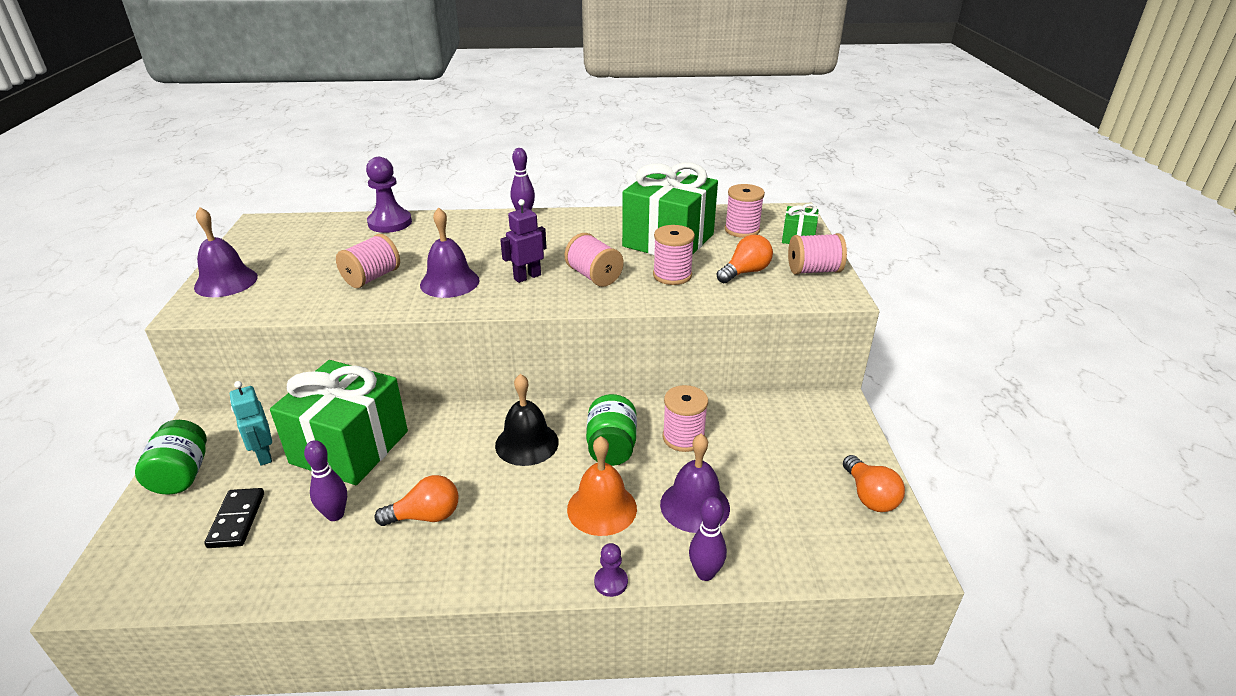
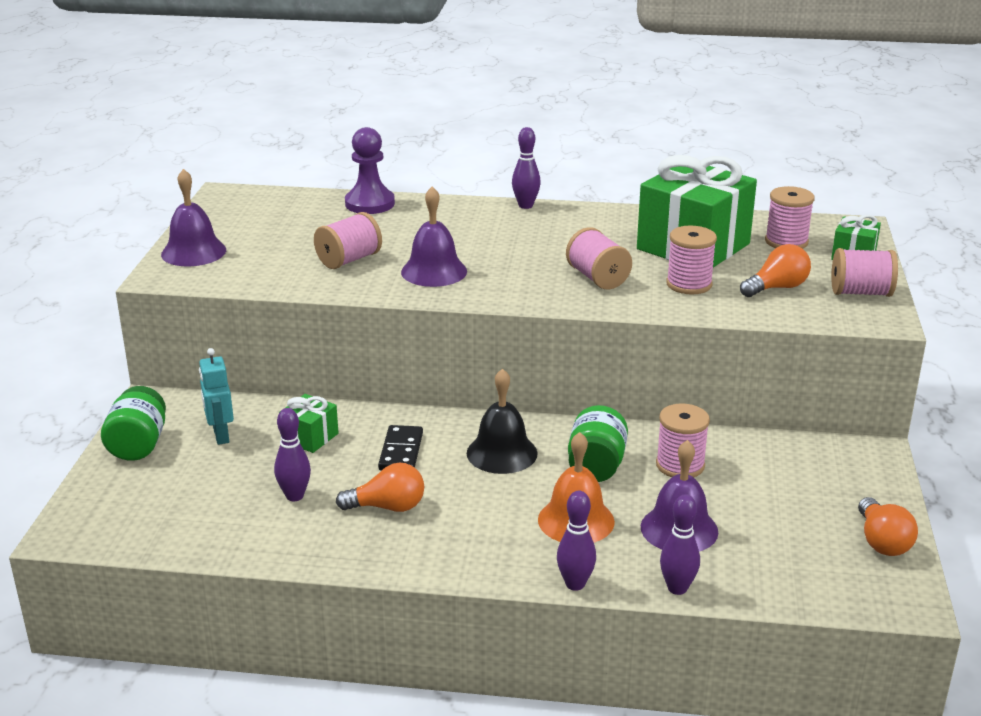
camera: 10 degrees right, 5 degrees down
black domino [204,488,264,548] -> black domino moved to [378,425,423,471]
green gift [270,360,408,485] -> green gift [279,394,338,453], size x0.45
purple robot [500,199,547,283] -> none
purple pawn [594,543,628,597] -> purple bowling pin [557,491,596,591]

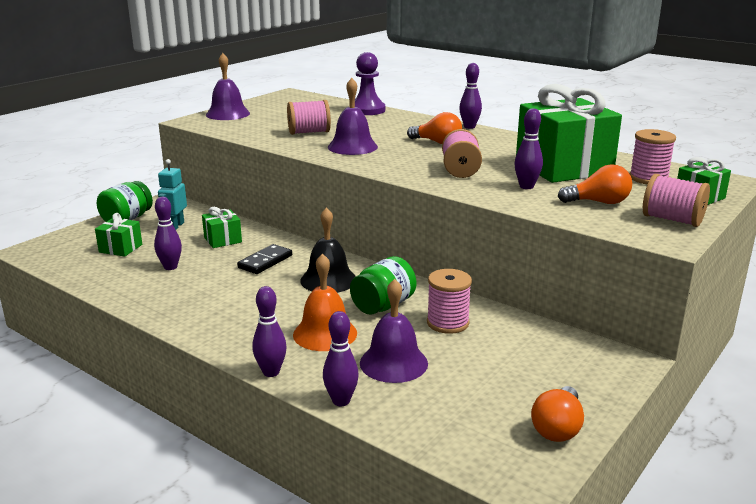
camera: 30 degrees right, 5 degrees down
orange light bulb [336,463,424,512] -> orange light bulb moved to [407,112,462,144]
pink spool [666,226,717,295] -> purple bowling pin [514,108,543,189]
none -> green gift [95,213,142,257]

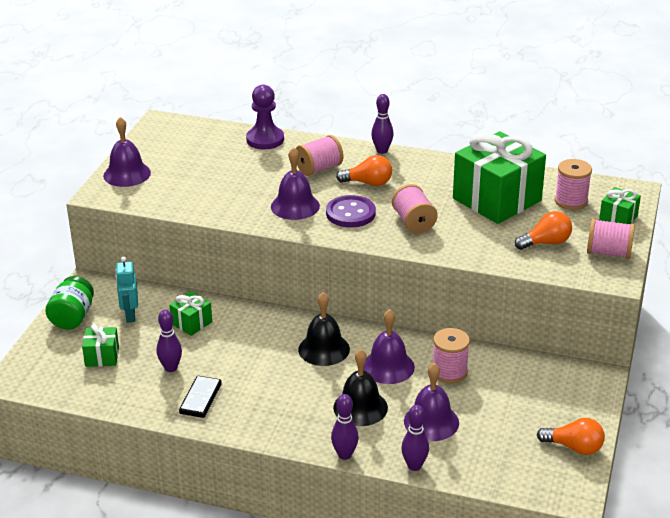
camera: 20 degrees left, 10 degrees up
black domino [237,244,292,274] -> black domino moved to [179,376,222,418]
pink spool [287,100,331,135] -> pink spool moved to [296,135,343,176]
orange bell [293,253,357,351] -> black bell [333,349,388,426]
green jar [350,256,416,315] -> purple bell [363,309,415,384]
purple bowling pin [514,108,543,189] -> none
orange light bulb [531,386,584,442] -> orange light bulb turned 75 degrees counterclockwise [537,418,605,455]
none -> purple button [326,195,376,228]

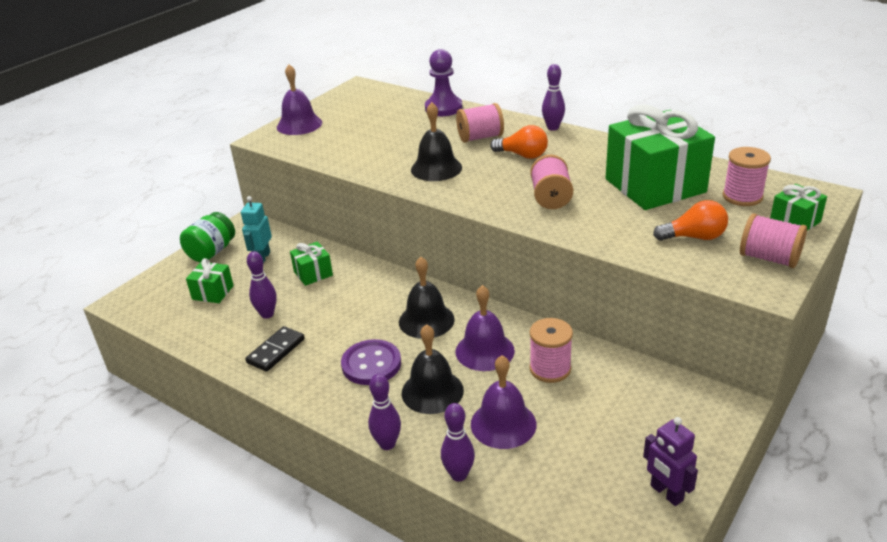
camera: 20 degrees right, 0 degrees up
purple bell [271,147,320,220] -> black bell [411,102,462,181]
purple button [326,195,376,228] -> purple button moved to [341,339,401,385]
orange light bulb [537,418,605,455] -> purple robot [643,417,698,506]

